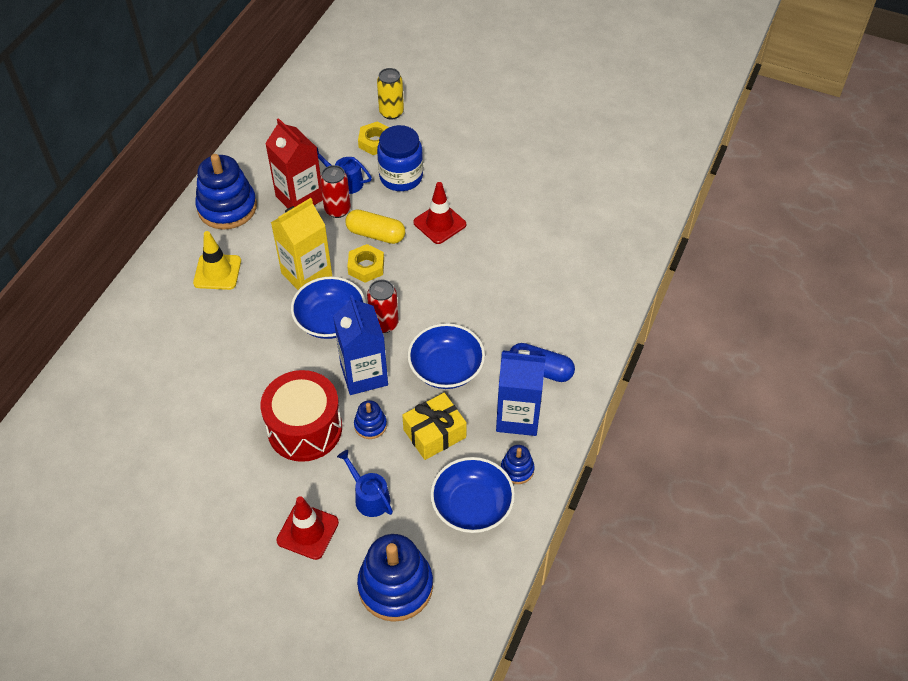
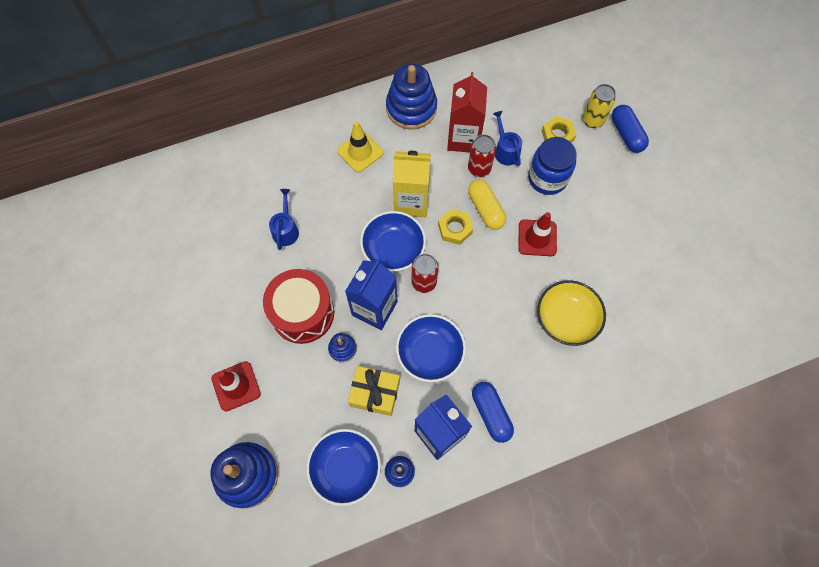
camera: 45 degrees right, 15 degrees up
blue watering can [337,450,393,517] -> blue watering can moved to [269,189,299,250]
none -> yellow bowl [537,280,606,346]
none -> blue capsule [612,105,649,153]

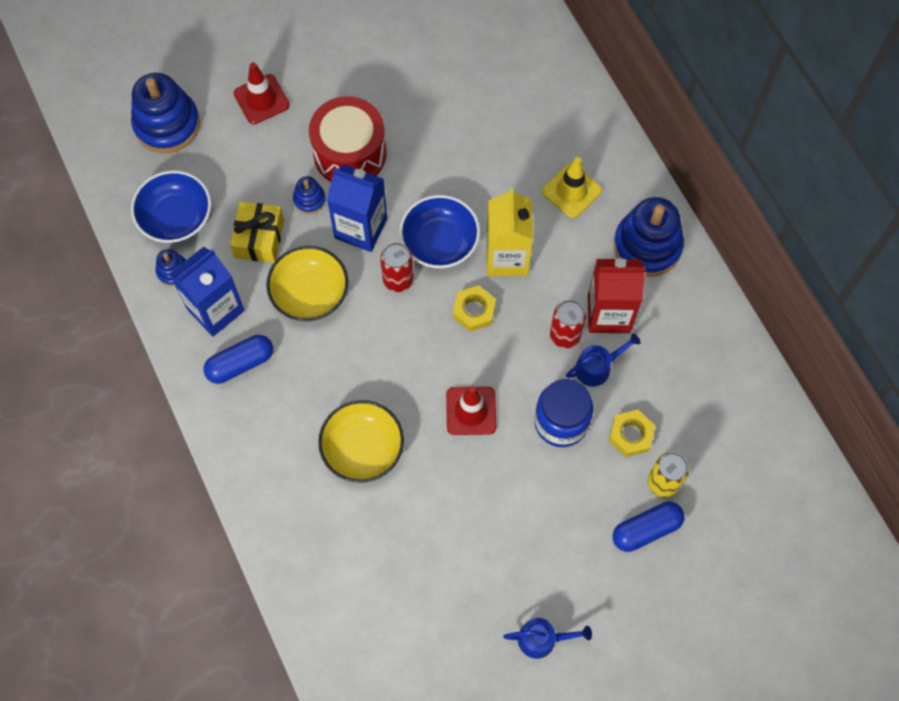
camera: 85 degrees right, 0 degrees up
blue watering can [269,189,299,250] -> blue watering can moved to [503,618,592,659]
blue bowl [396,314,466,382] -> yellow bowl [266,246,348,321]
yellow capsule [468,180,506,230] -> none

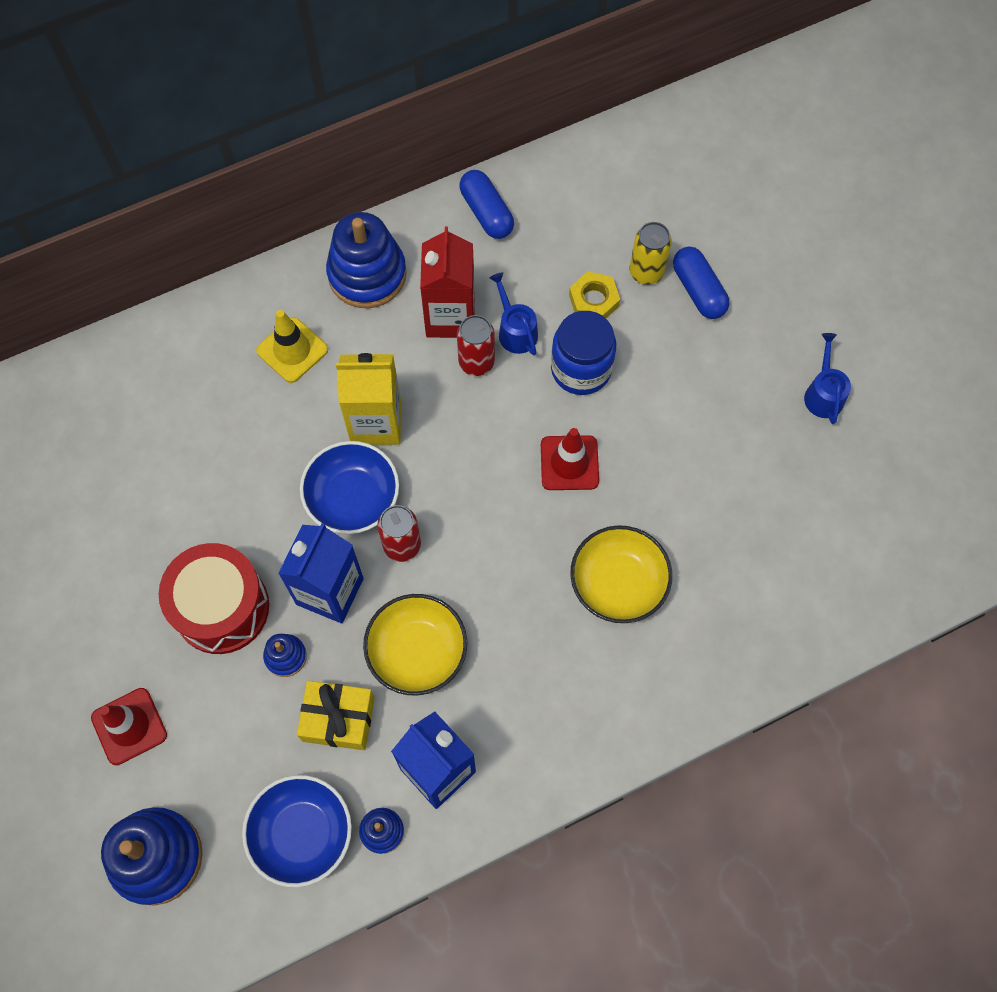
camera: 90 degrees left, 0 degrees up
blue capsule [204,335,273,384] -> blue capsule moved to [459,170,514,239]
yellow nut [453,285,496,332] -> none

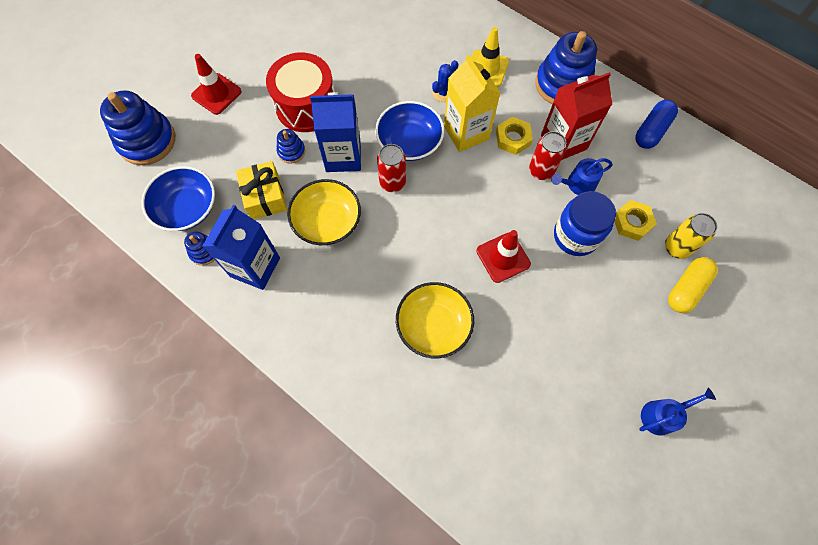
camera: 65 degrees right, 0 degrees up
blue watering can [490,272,538,355] -> blue watering can turned 150 degrees counterclockwise [551,158,613,195]
blue capsule [673,247,729,319] -> yellow capsule [668,257,718,313]
none -> blue cactus [432,60,458,102]
none -> yellow nut [496,117,533,155]

